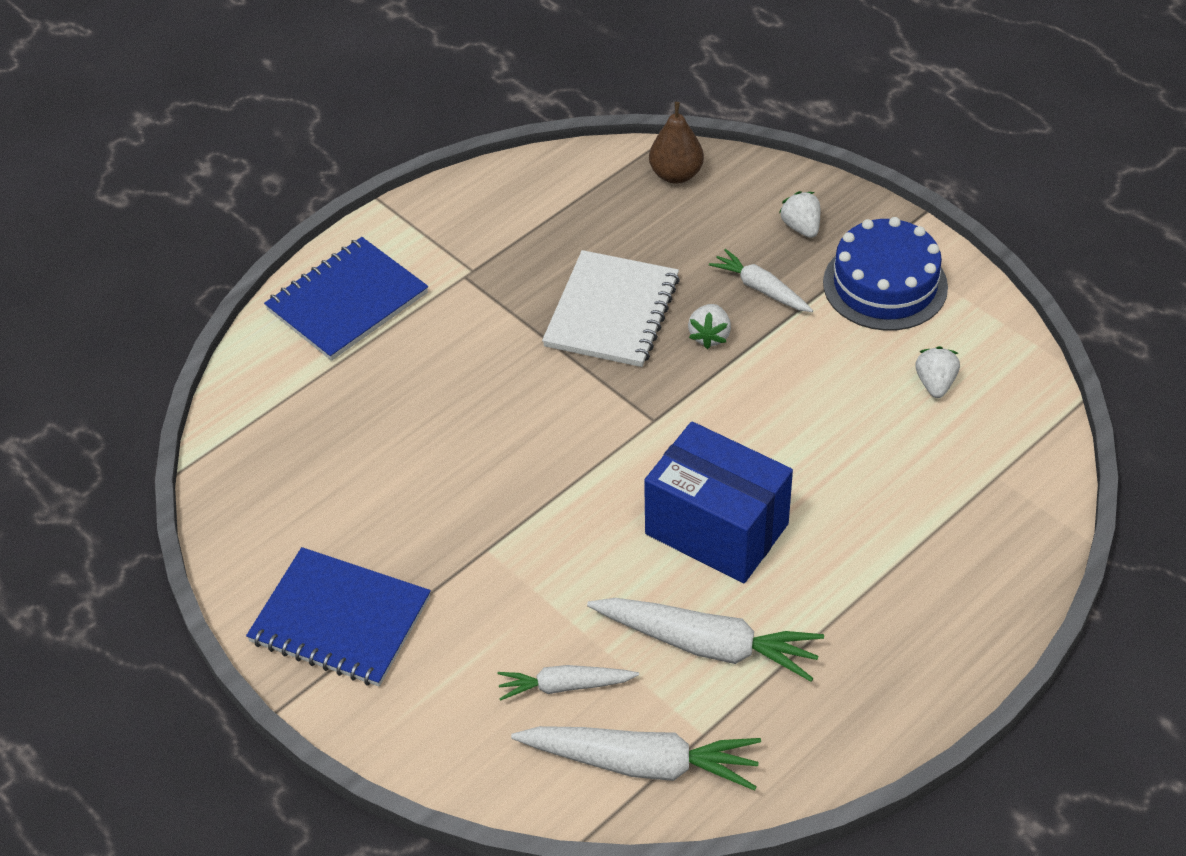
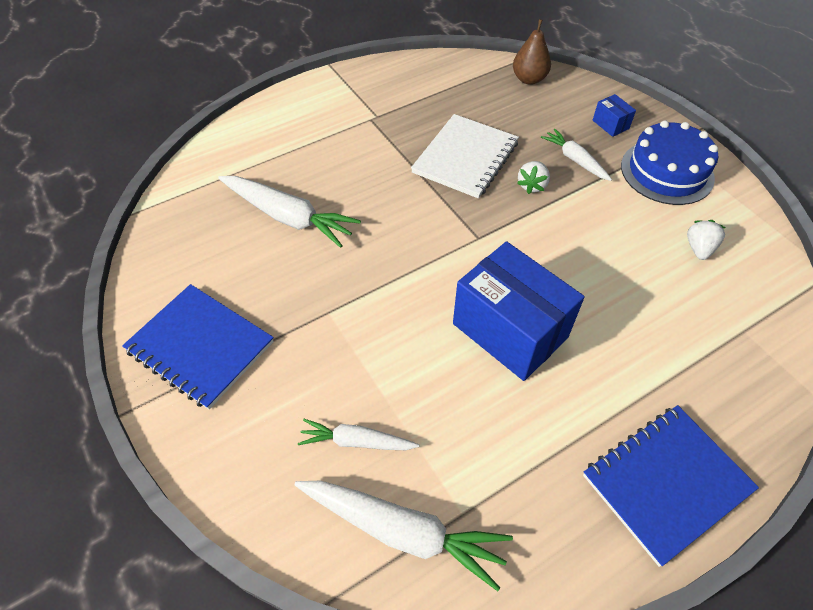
camera: 10 degrees right, 5 degrees up
blue notebook [264,237,428,361] -> blue notebook moved to [583,405,759,567]
white carrot [587,598,824,681] -> white carrot moved to [218,176,361,248]
white strawberry [779,191,820,238] -> blue box [593,94,636,137]

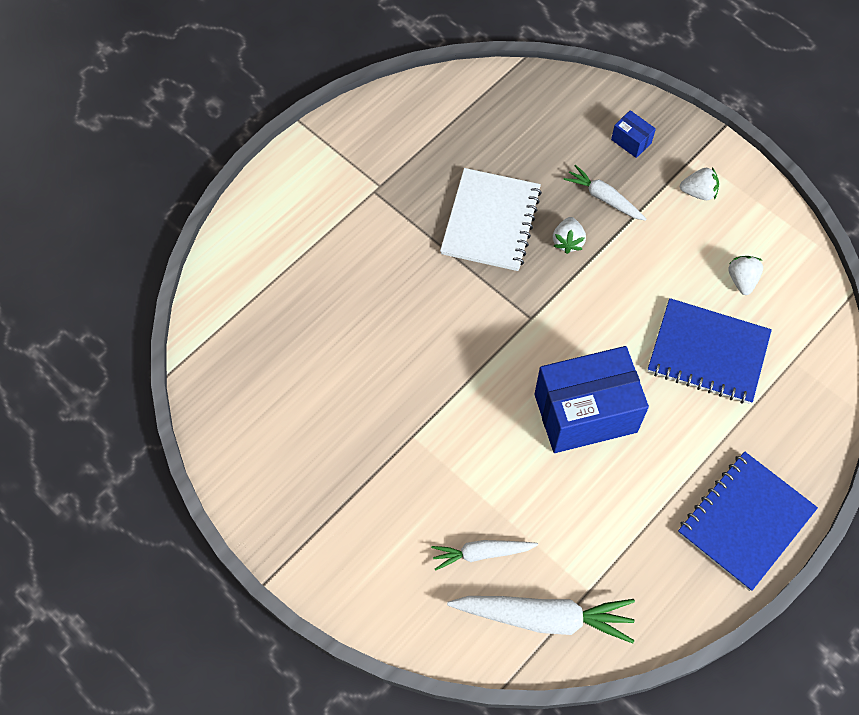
camera: 15 degrees left, 10 degrees up
blue notebook [122,284,274,409] -> blue notebook moved to [648,298,772,404]
white carrot [218,176,361,248] -> none
blue box [453,241,585,381] -> blue box turned 45 degrees counterclockwise [534,346,649,453]
brown pear [513,19,551,85] -> none
blue cake [621,120,718,205] -> white strawberry [680,167,719,200]

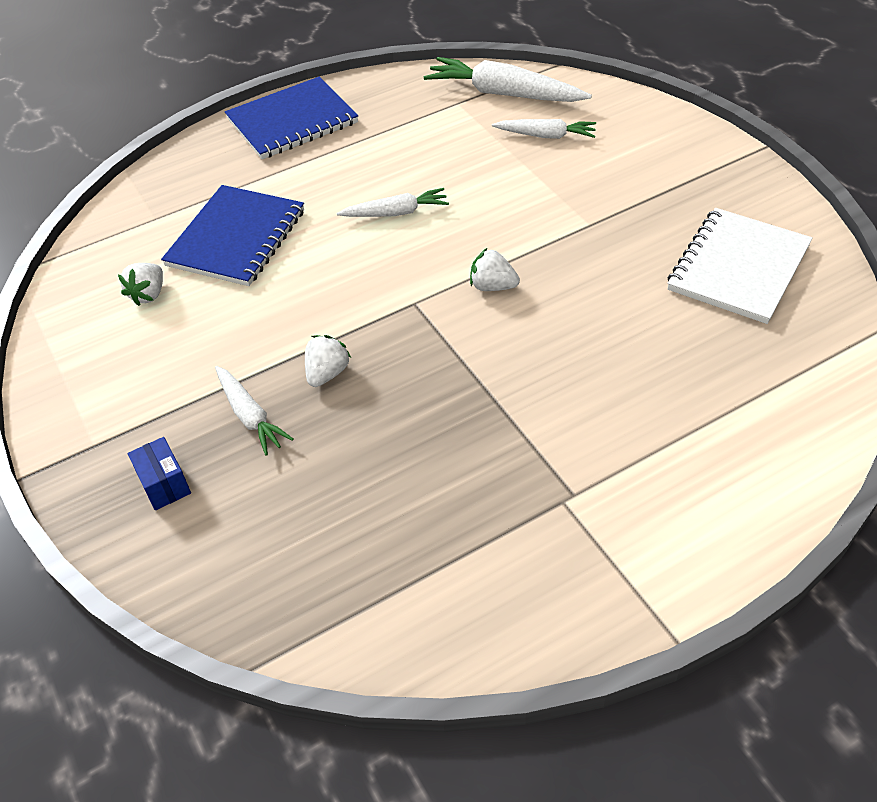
camera: 160 degrees left, 15 degrees down
white notebook [440,168,542,271] -> white notebook moved to [667,208,813,324]
blue box [534,346,649,453] -> white carrot [337,188,449,217]
blue notebook [648,298,772,404] -> blue notebook turned 75 degrees clockwise [161,185,304,286]
white strawberry [680,167,719,200] -> white strawberry moved to [470,248,520,291]

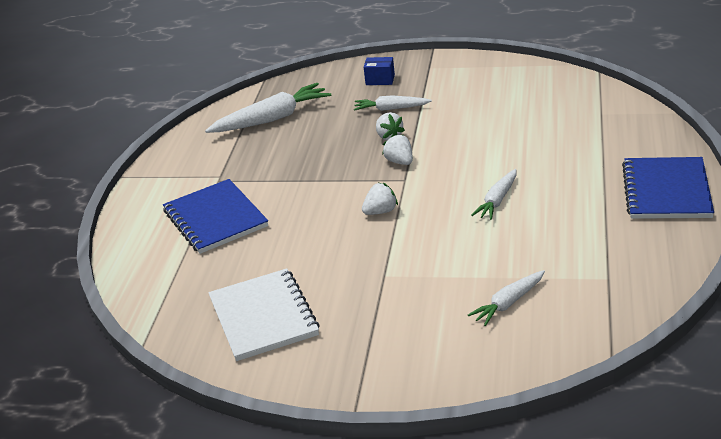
camera: 130 degrees right, 15 degrees down
white strawberry [118,263,163,306] -> white strawberry moved to [382,134,413,165]
blue notebook [161,185,304,286] -> blue notebook moved to [163,179,268,254]
white carrot [424,57,592,102] -> white carrot moved to [205,83,331,133]

